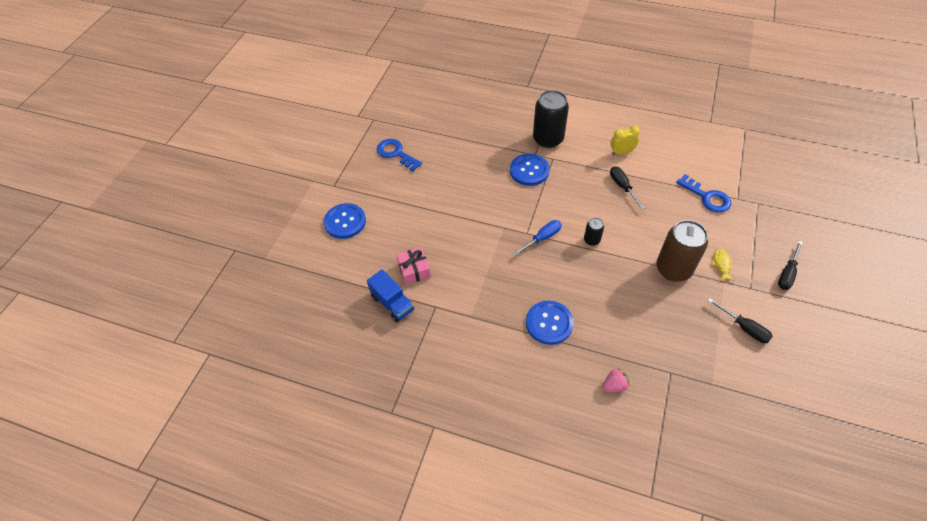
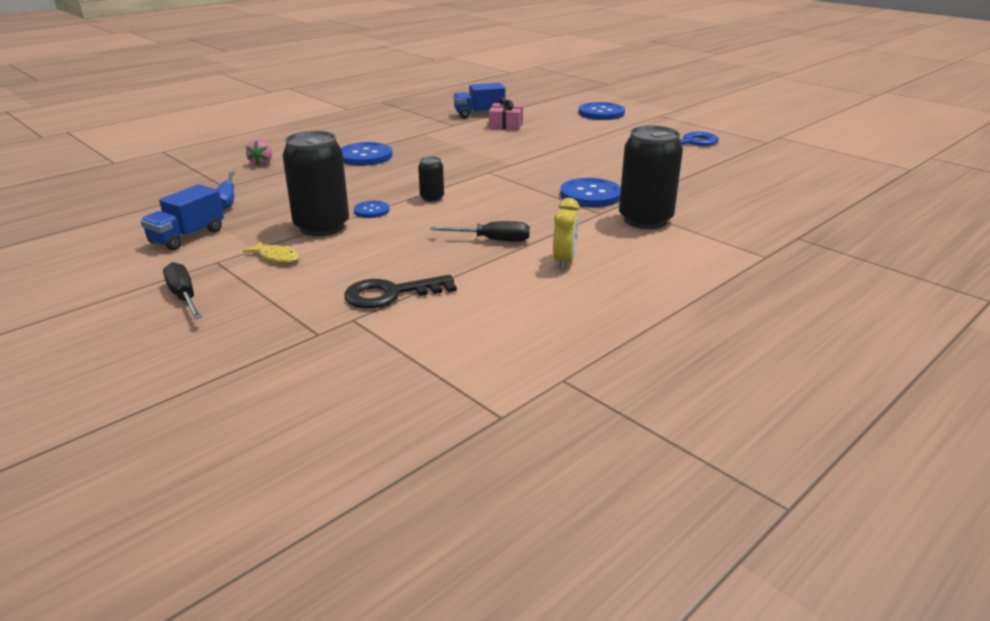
camera: 115 degrees right, 25 degrees down
blue screwdriver [512,220,562,256] -> blue screwdriver moved to [217,171,235,210]
brown can [656,220,708,282] -> black can [283,131,349,236]
blue key [676,174,731,213] -> black key [344,275,457,309]
black screwdriver [708,298,773,343] -> blue truck [140,184,224,250]
none -> blue button [354,201,389,218]

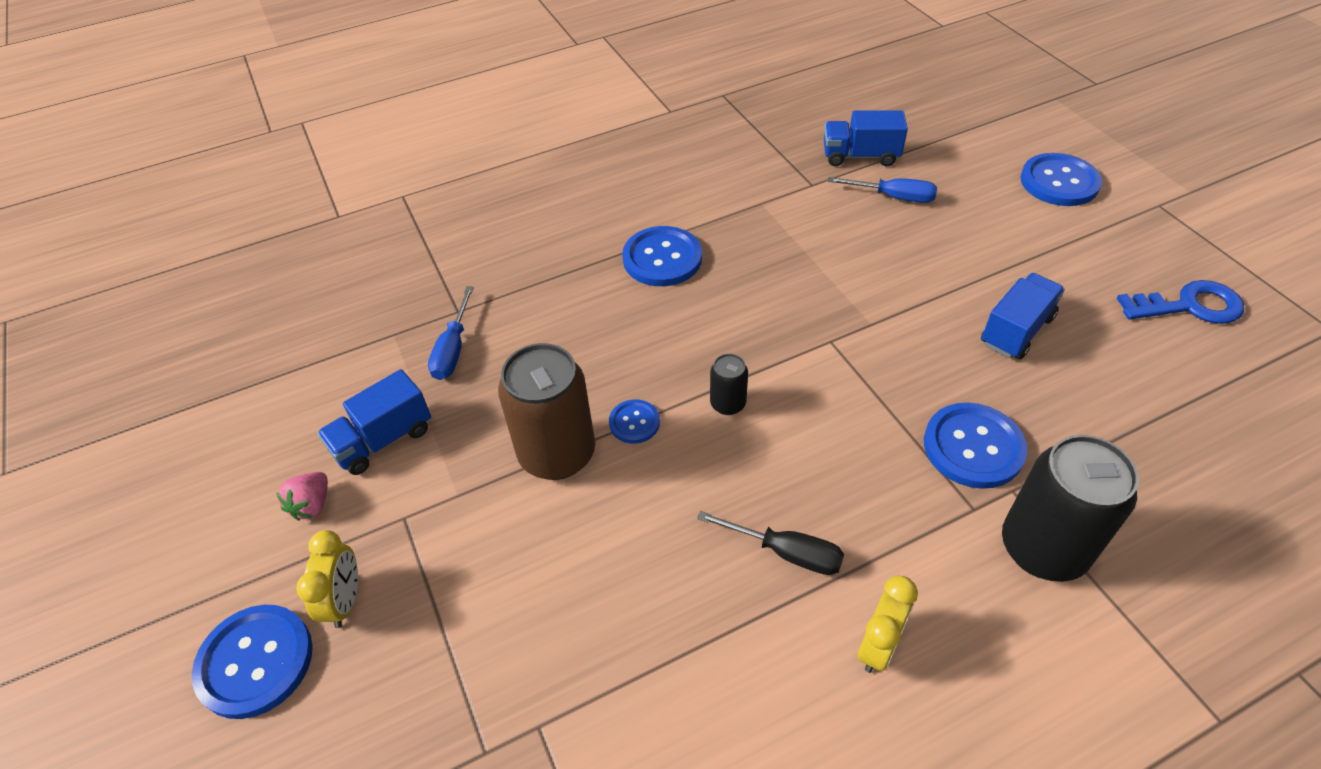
camera: 20 degrees right, 20 degrees up
black screwdriver [163,262,202,320] -> yellow clock [296,530,358,628]
yellow fish [243,241,300,263] -> none
pink strawberry [246,139,272,166] -> pink strawberry moved to [276,472,328,521]
black can [283,131,349,236] -> brown can [498,343,595,480]
black key [344,275,457,309] -> none
pink gift [489,97,523,130] -> blue screwdriver [827,177,937,203]
none -> blue button [192,605,313,719]
none -> blue truck [981,273,1065,359]

